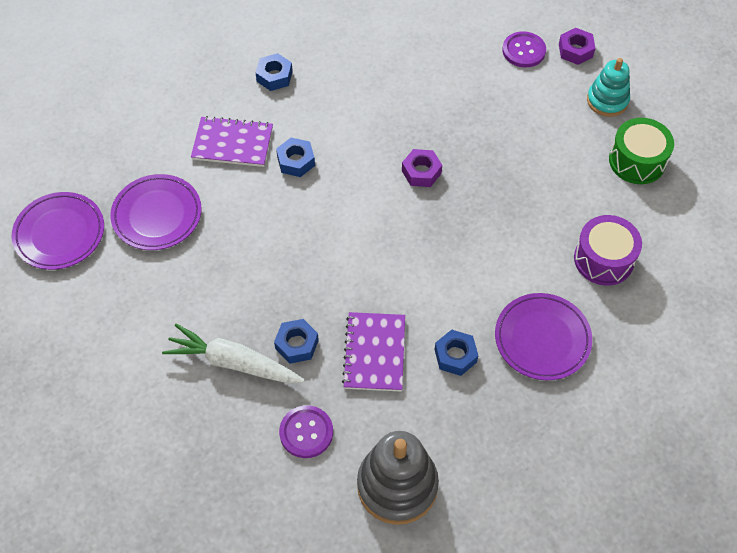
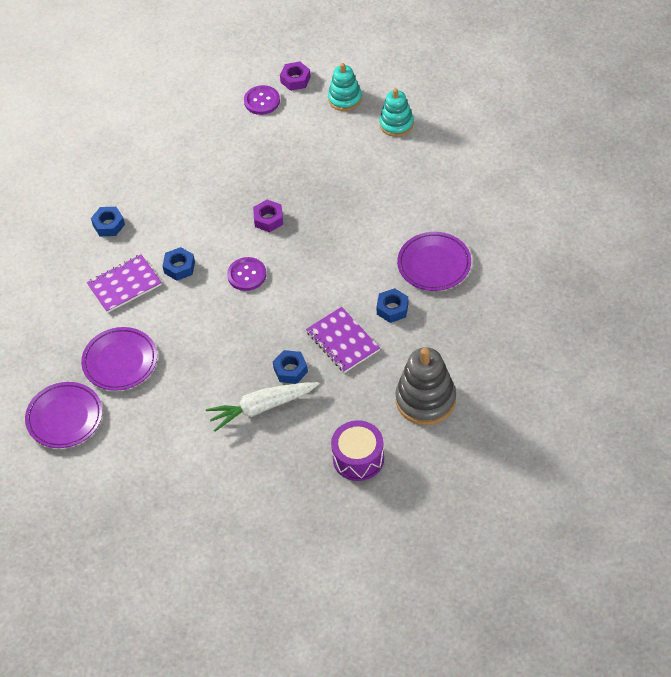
camera: 35 degrees left, 5 degrees down
purple button [279,405,333,458] -> purple button moved to [227,257,266,291]
purple drum [574,215,642,286] -> purple drum moved to [331,420,384,481]
green drum [609,118,674,184] -> turquoise stacking toy [379,88,414,137]

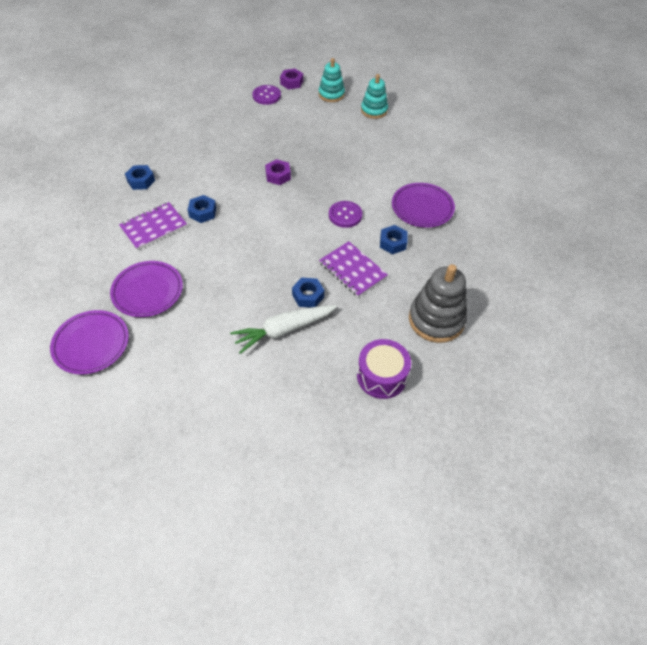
camera: 10 degrees left, 0 degrees up
purple button [227,257,266,291] -> purple button moved to [329,201,362,228]

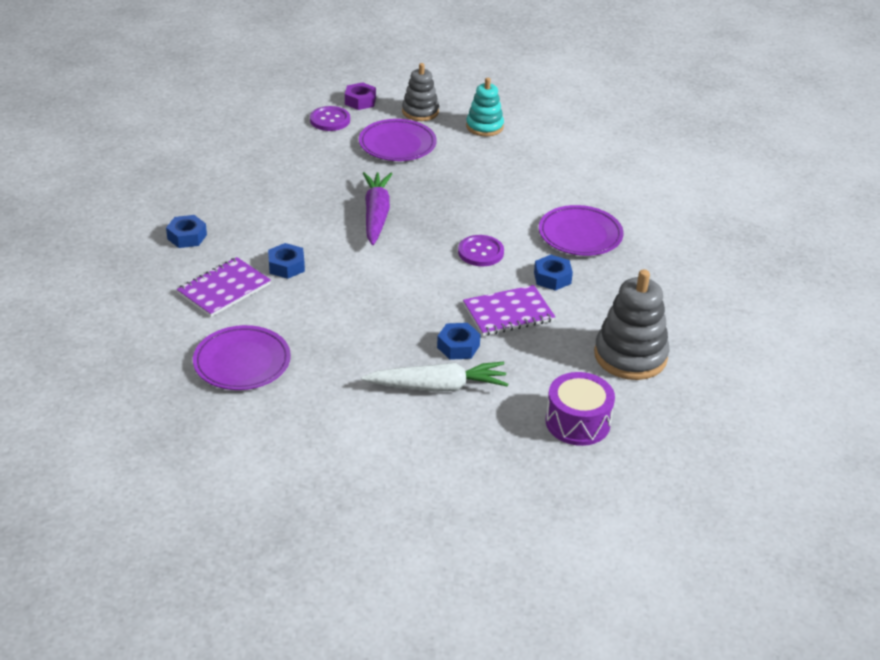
camera: 10 degrees left, 15 degrees down
purple plate [50,310,129,374] -> purple plate moved to [359,119,437,161]
white carrot [230,305,337,354] -> white carrot turned 150 degrees counterclockwise [361,362,508,392]
purple nut [265,159,291,185] -> purple carrot [363,172,392,245]
turquoise stacking toy [319,58,345,102] -> grey stacking toy [402,63,439,121]
purple notebook [319,241,388,297] -> purple notebook turned 60 degrees counterclockwise [463,285,555,336]

